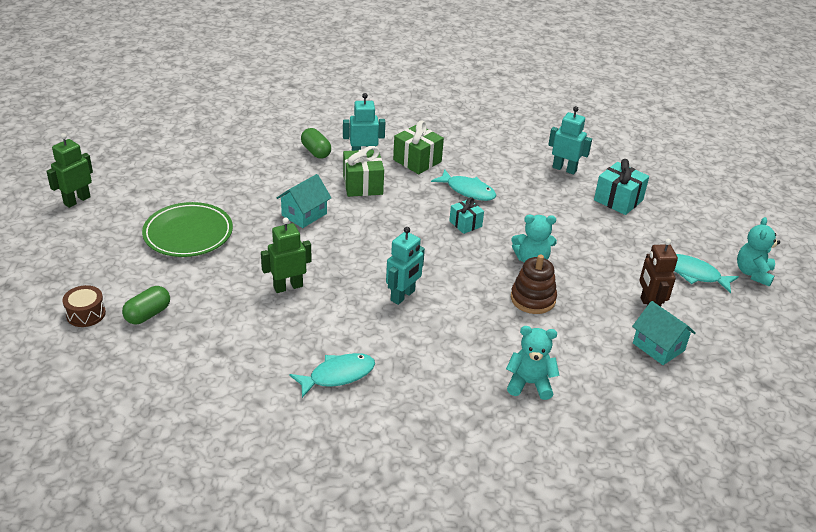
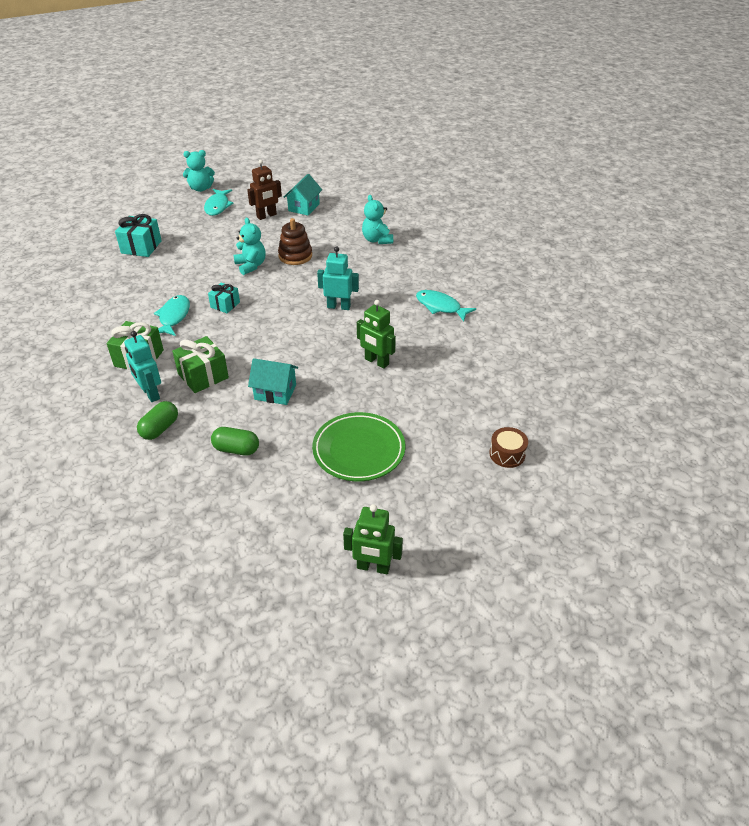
camera: 115 degrees left, 5 degrees up
green capsule [122,286,170,324] -> green capsule moved to [211,427,259,455]
turquoise robot [548,106,592,174] -> none

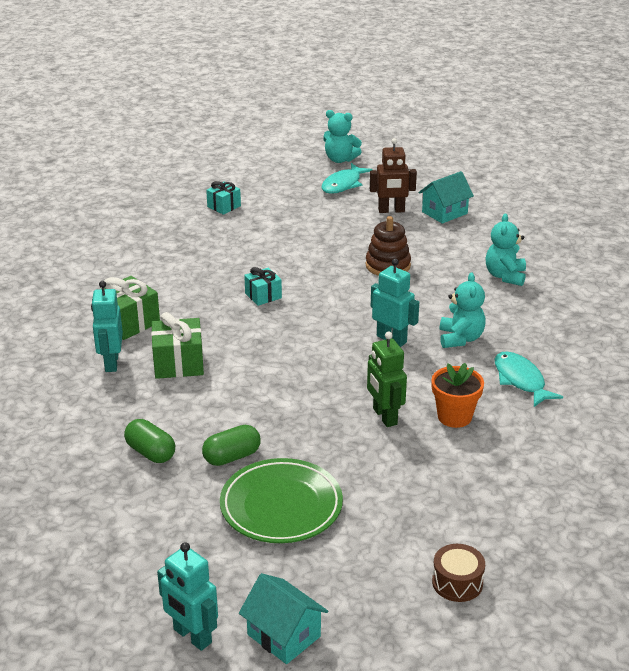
camera: 30 degrees right, 10 degrees down
turquoise gift [115,214,162,257] -> turquoise gift [206,181,241,215], size x0.63
green capsule [137,401,178,440] -> green capsule moved to [202,425,261,466]
turquoise fish [154,295,190,336] -> none
turquoise teddy bear [234,218,266,275] -> turquoise teddy bear moved to [440,273,486,348]
turquoise house [248,358,298,405] -> turquoise house moved to [239,573,328,664]
green robot [343,504,403,574] -> turquoise robot [157,542,218,651]
none -> orange flower pot [431,363,484,428]

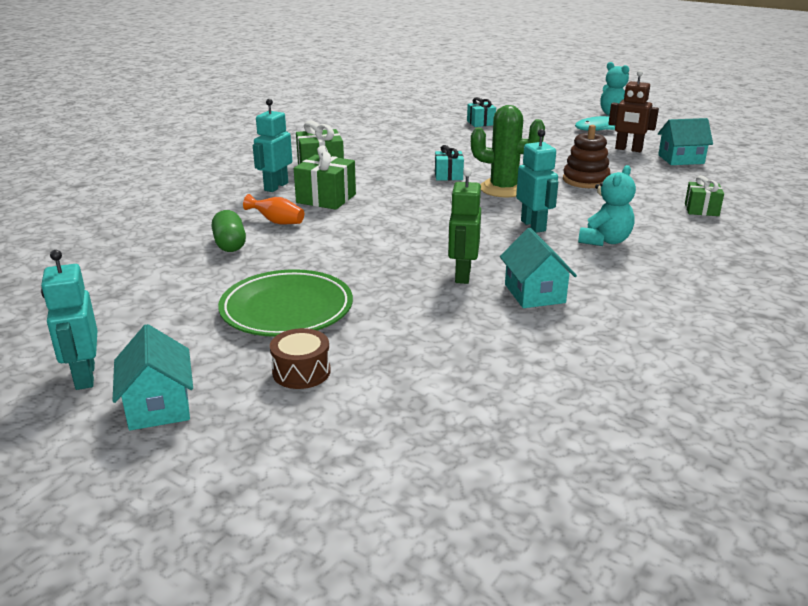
camera: 30 degrees right, 5 degrees down
green capsule [202,425,261,466] -> none
orange flower pot [431,363,484,428] -> turquoise house [500,228,577,308]
brown drum [432,544,485,602] -> brown drum moved to [270,328,331,389]
turquoise teddy bear [486,214,526,286] -> green gift [685,176,724,216]
turquoise fish [495,352,563,407] -> none
none -> orange vase [243,194,304,224]
none -> green cactus [471,105,545,198]

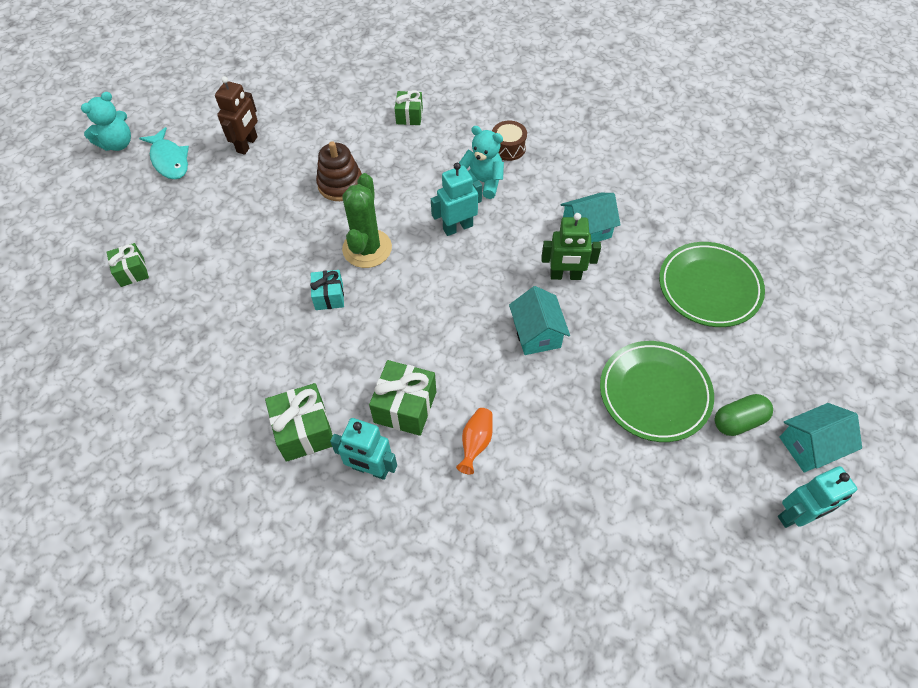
camera: 95 degrees left, 30 degrees up
green capsule [212,210,246,252] -> green capsule moved to [715,394,773,436]
brown drum [270,328,331,389] -> brown drum moved to [492,120,527,161]
turquoise gift [467,97,496,127] -> green gift [106,243,149,287]
turquoise house [658,118,713,165] -> turquoise house moved to [509,286,570,355]
none -> green plate [659,242,765,327]

